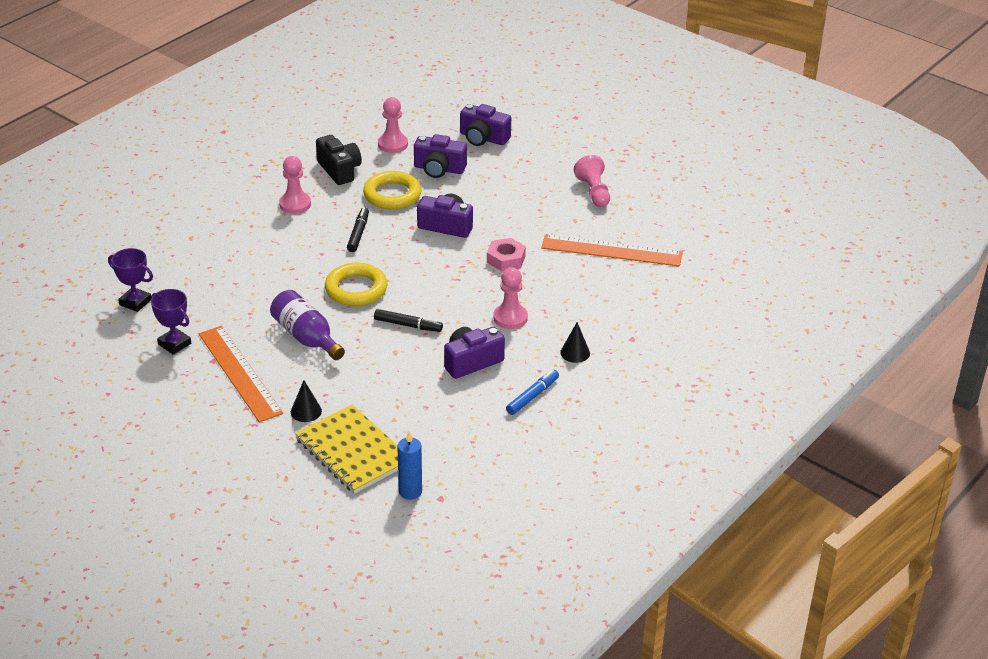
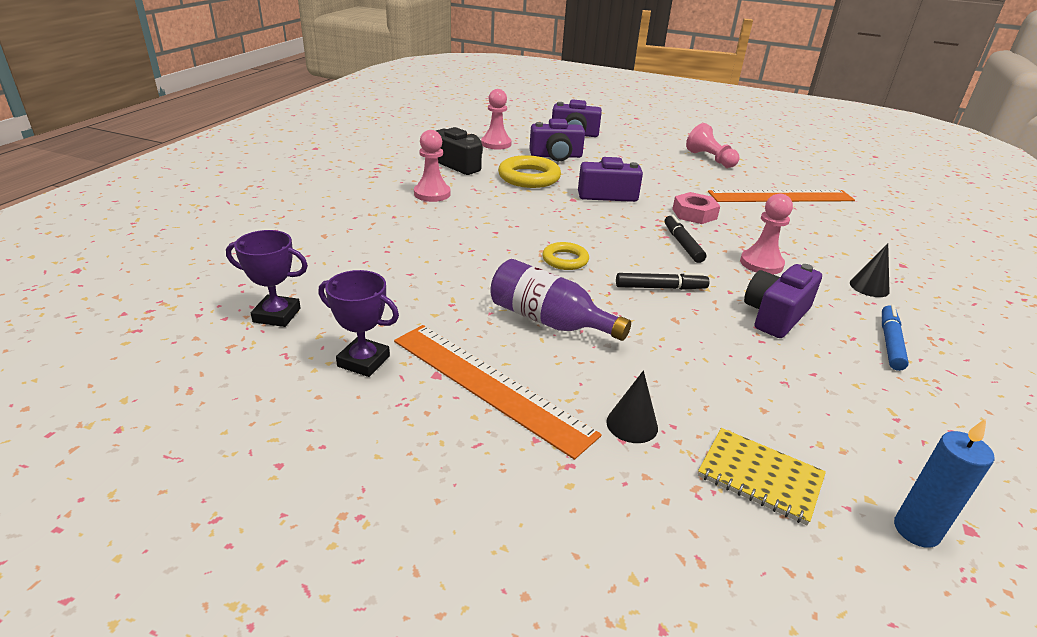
camera: 20 degrees left, 5 degrees down
yellow notebook [295,405,398,494] -> yellow notebook [698,428,826,525], size x0.60
yellow ring [325,263,387,306] -> yellow ring [542,242,589,270], size x0.59
black marker [347,207,369,252] -> black marker moved to [664,214,706,263]

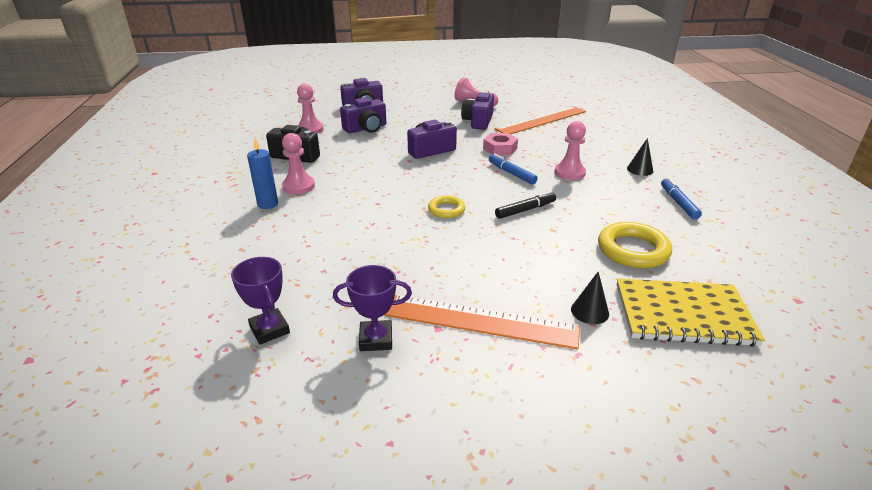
camera: 25 degrees left, 0 degrees up
purple trophy [226,230,308,327] -> purple trophy turned 75 degrees clockwise [231,257,290,345]
purple bottle [490,259,631,341] -> none
yellow ring [498,155,561,188] -> yellow ring moved to [598,222,672,268]
black marker [664,214,706,263] -> blue marker [489,153,538,185]
yellow notebook [698,428,826,525] -> yellow notebook [617,278,765,347], size x1.65
purple camera [744,264,822,338] -> purple camera moved to [461,91,494,130]
blue candle [894,419,995,548] -> blue candle moved to [247,138,278,209]

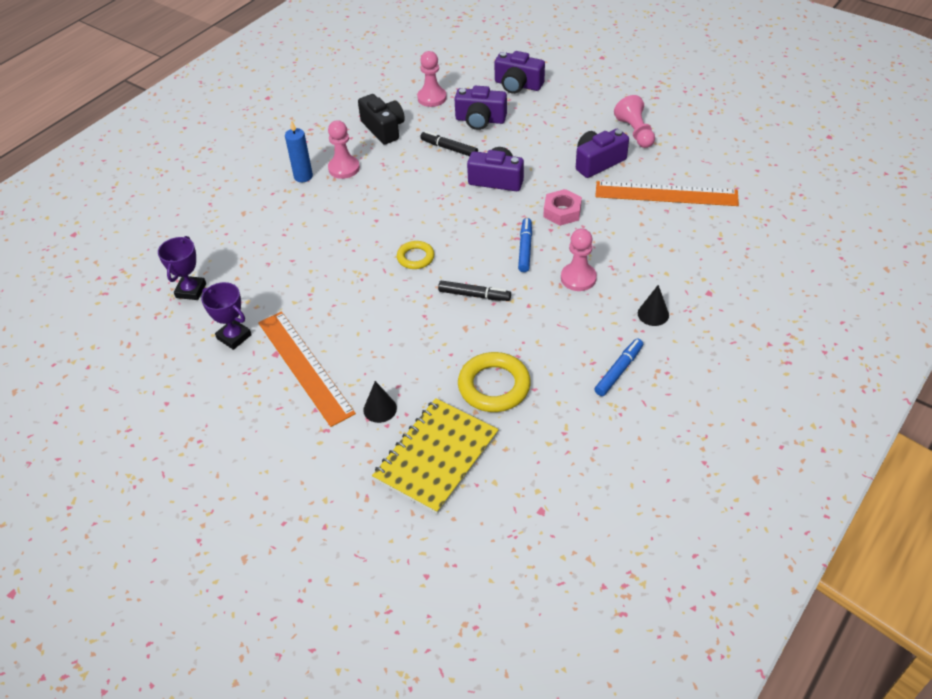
camera: 45 degrees right, 15 degrees up
yellow notebook [617,278,765,347] -> yellow notebook turned 75 degrees clockwise [372,398,499,514]
none -> black marker [420,131,478,156]

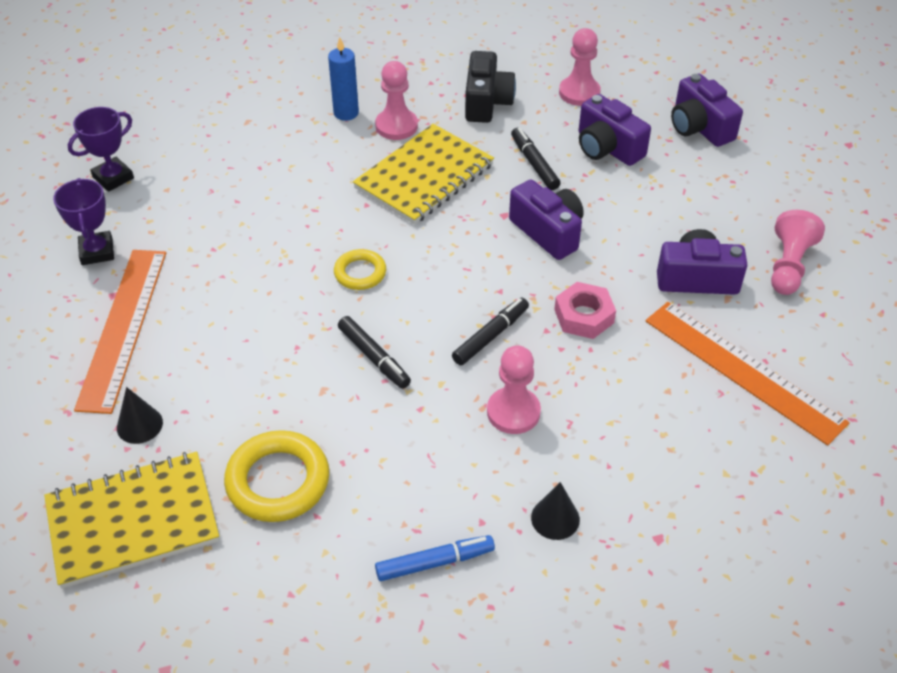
camera: 35 degrees right, 0 degrees up
blue marker [518,218,532,272] -> black marker [452,297,529,365]
none -> yellow notebook [353,124,494,225]

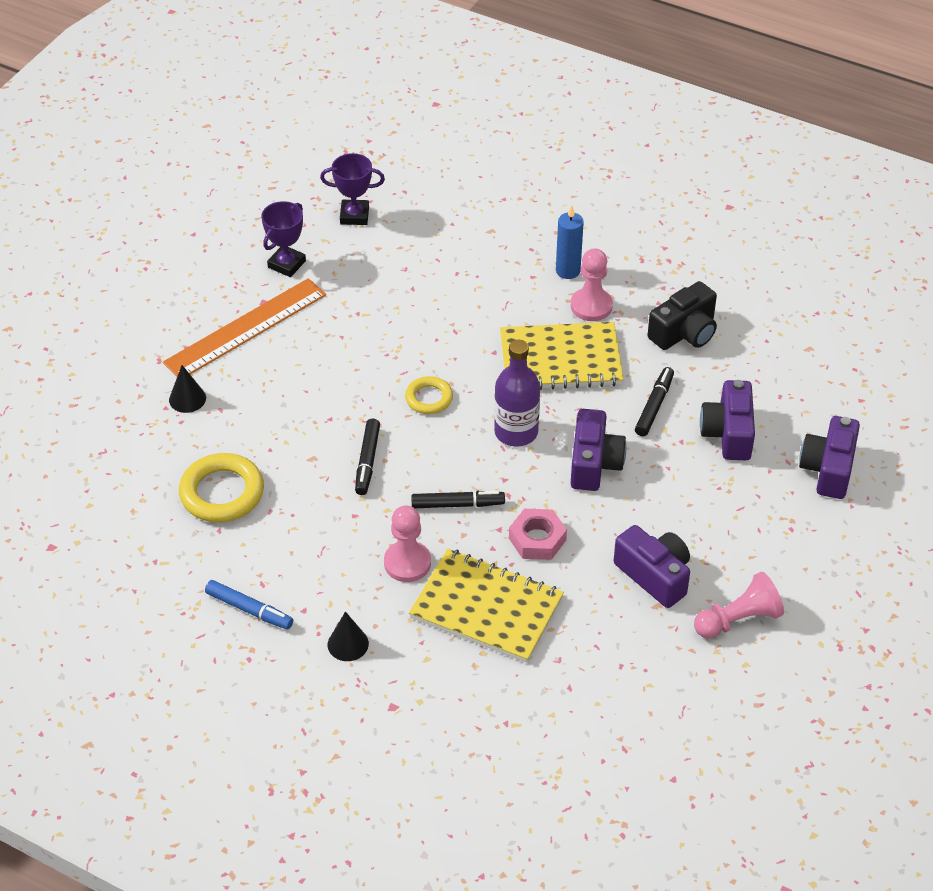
camera: 45 degrees right, 0 degrees up
yellow notebook [44,452,219,588] -> yellow notebook moved to [409,549,564,663]
pink pawn [559,28,601,106] -> none
orange ruler [646,302,850,446] -> none
none -> purple bottle [494,340,540,447]

